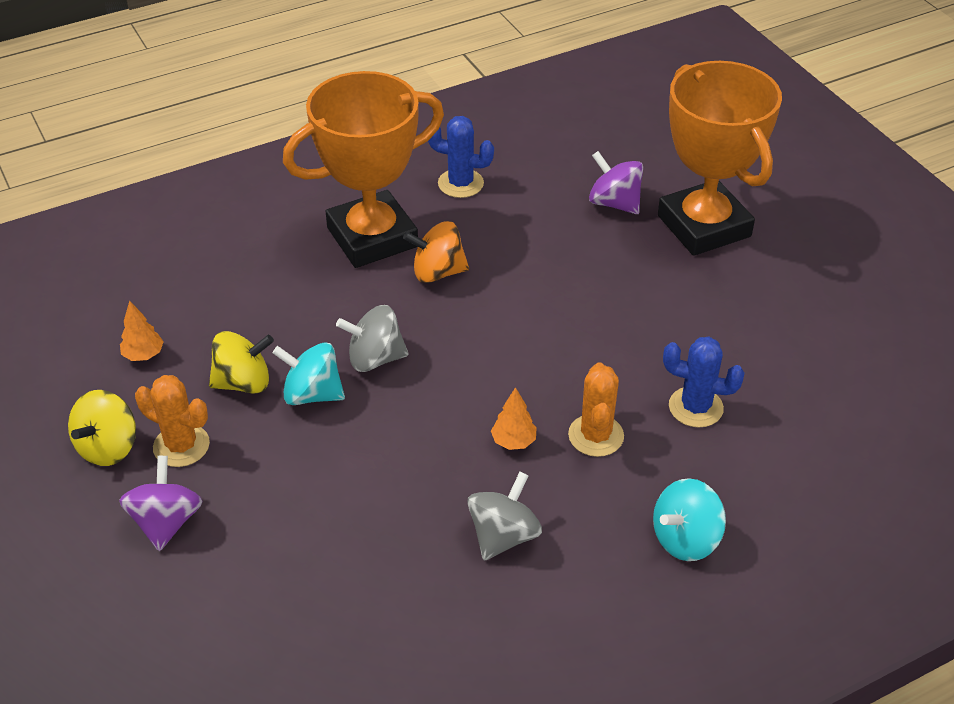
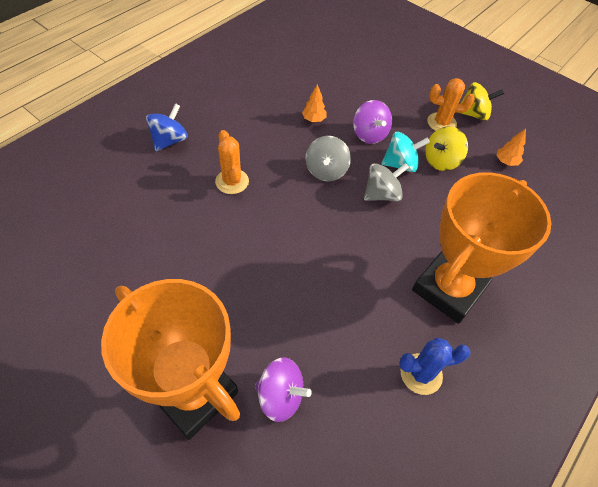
camera: 155 degrees right, 10 degrees up
yellow spinning top [68,390,136,466] -> yellow spinning top turned 90 degrees clockwise [461,82,504,121]
purple spinning top [119,456,203,551] -> purple spinning top moved to [353,100,392,144]
orange spinning top [403,221,469,283] -> none
grey spinning top [467,472,542,560] -> grey spinning top moved to [305,136,351,181]
orange tree [491,387,537,450] -> orange tree moved to [302,84,327,122]
turquoise spinning top [653,478,726,561] -> blue spinning top [146,103,188,151]
blue cactus [663,337,745,428] -> none

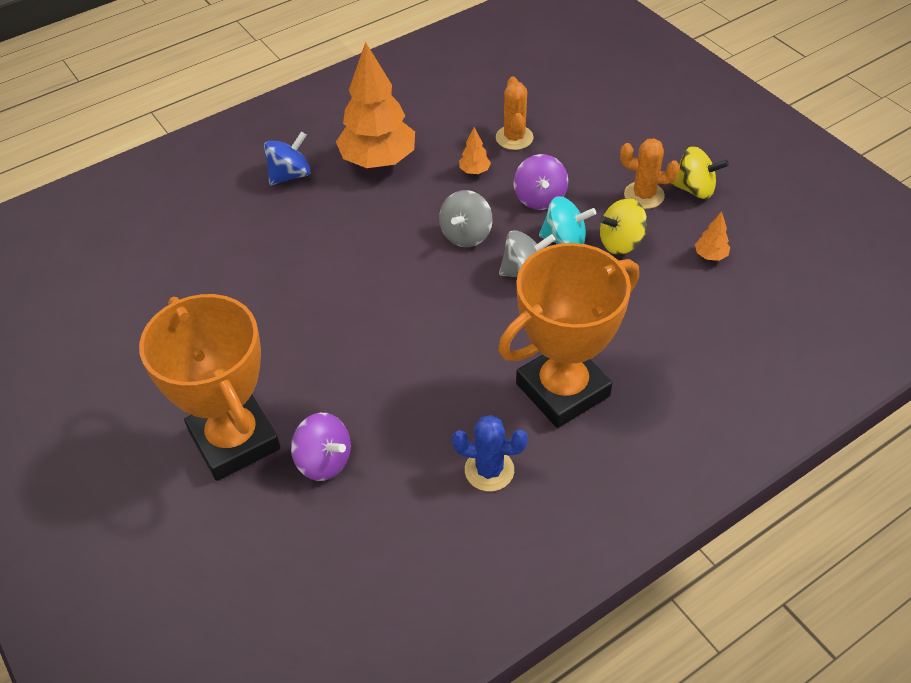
camera: 20 degrees right, 5 degrees down
orange cactus [215,130,249,194] -> orange cactus moved to [496,76,533,150]
none -> orange tree [336,42,415,168]

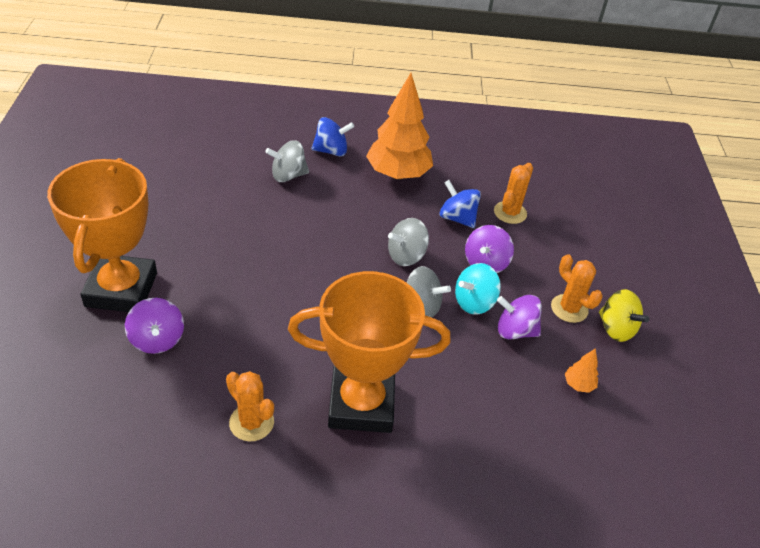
camera: 30 degrees right, 5 degrees down
blue cactus [452,415,528,491] -> orange cactus [226,371,274,442]
orange tree [459,127,491,174] -> blue spinning top [439,180,481,228]
turquoise spinning top [539,197,596,244] -> turquoise spinning top turned 105 degrees clockwise [455,263,501,315]
yellow spinning top [599,198,647,255] -> purple spinning top [497,295,542,340]
none -> grey spinning top [265,140,309,182]

